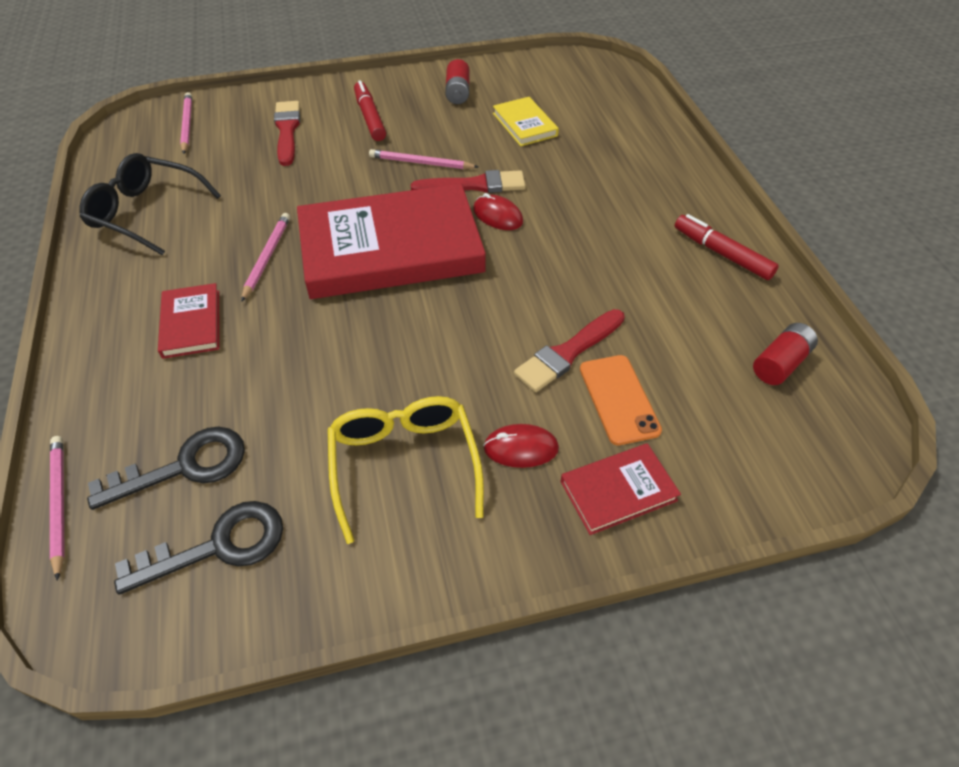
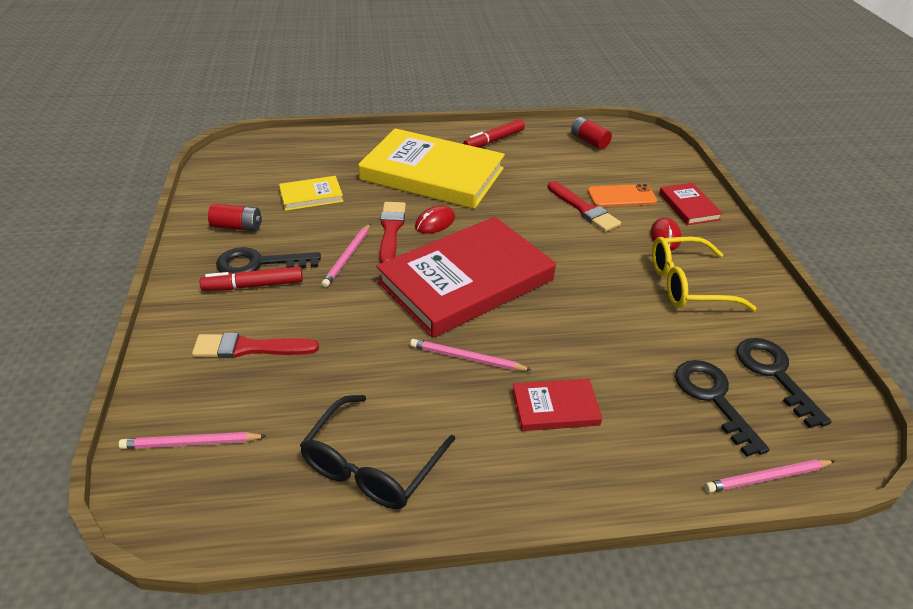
camera: 85 degrees left, 10 degrees down
red book [297,184,486,299] -> red book turned 60 degrees clockwise [376,217,556,338]
none -> black key [216,247,321,274]
none -> yellow book [358,128,505,209]

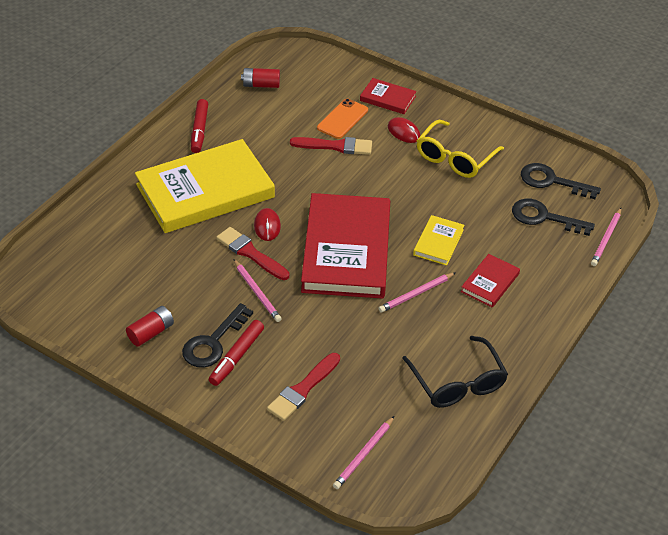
camera: 50 degrees left, 5 degrees up
yellow book [279,176,343,211] -> yellow book moved to [413,215,464,266]

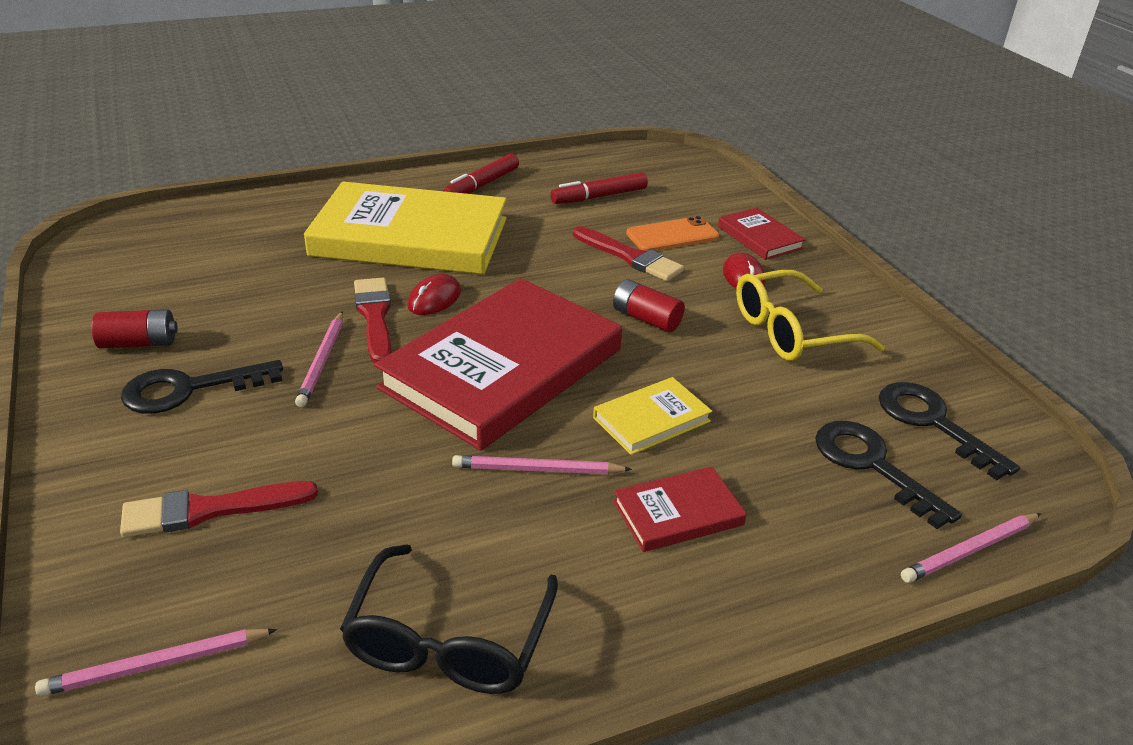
camera: 35 degrees right, 10 degrees down
red marker [209,320,264,386] -> red marker moved to [551,172,648,204]
red battery [241,68,280,88] -> red battery moved to [613,279,685,332]

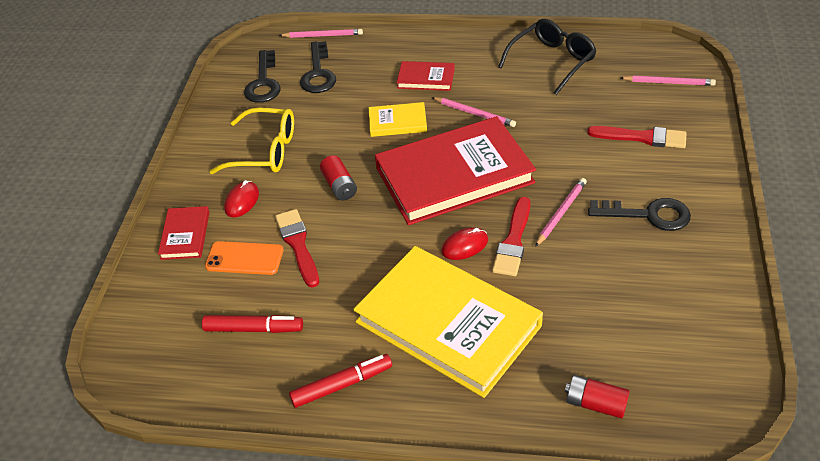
camera: 145 degrees left, 10 degrees up
red battery [92,309,178,349] -> red battery moved to [565,375,630,419]

